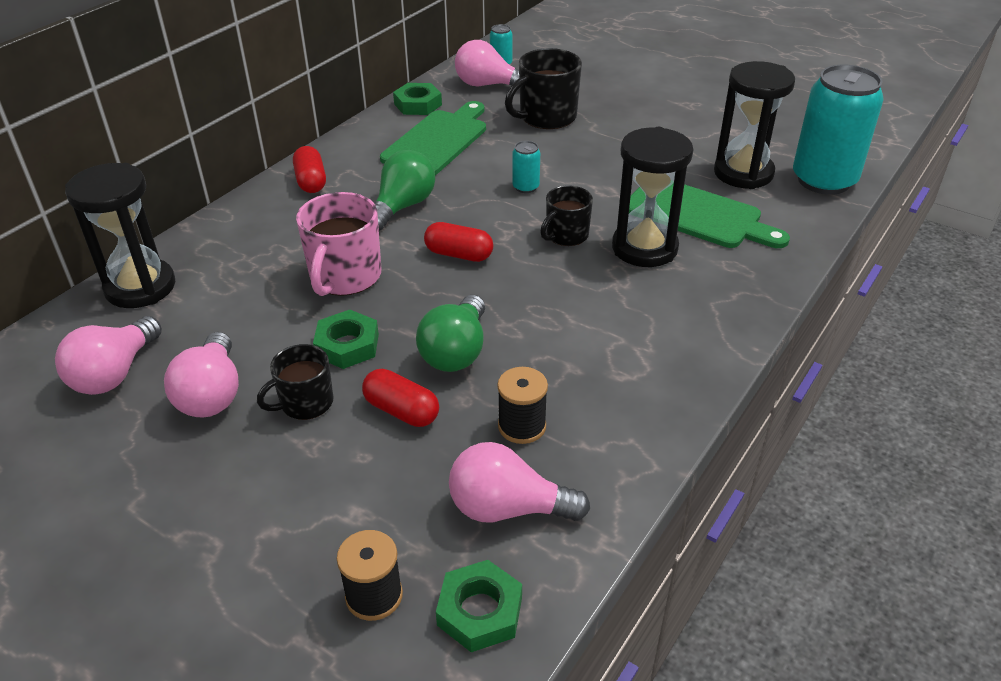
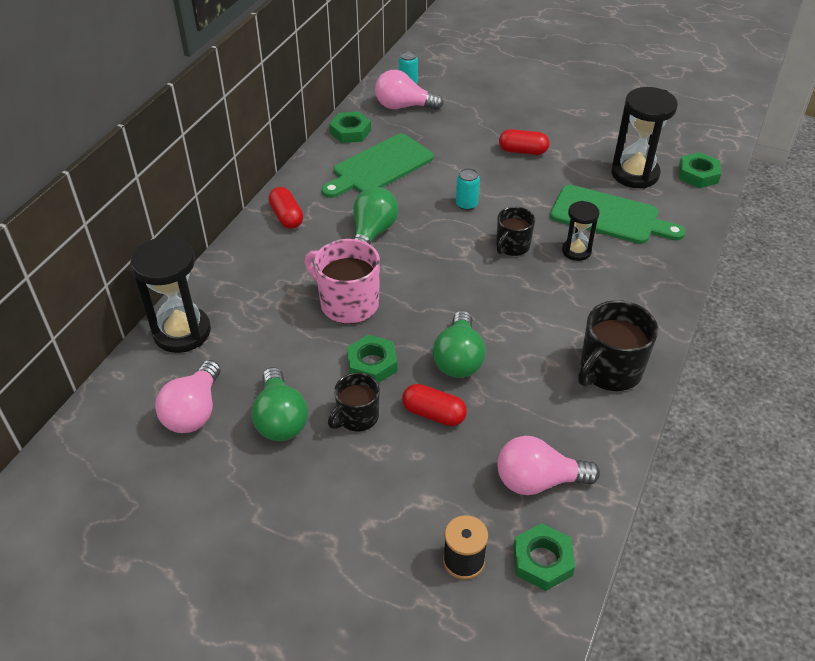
camera: 10 degrees left, 5 degrees up
pink light bulb [164,332,239,417] -> green light bulb [251,367,308,441]
pink mug [296,192,381,296] -> pink mug turned 120 degrees clockwise [305,239,380,324]
green cutting board [380,101,486,175] -> green cutting board turned 150 degrees counterclockwise [322,134,434,198]
red capsule [424,222,493,262] -> red capsule moved to [499,129,549,155]
black spool [497,367,548,444] -> none
black mug [505,48,582,129] -> black mug moved to [578,300,658,391]
black hourglass [612,127,693,267] -> black hourglass [562,201,599,261], size x0.56
turquoise can [793,65,884,195] -> green nut [678,152,721,188]

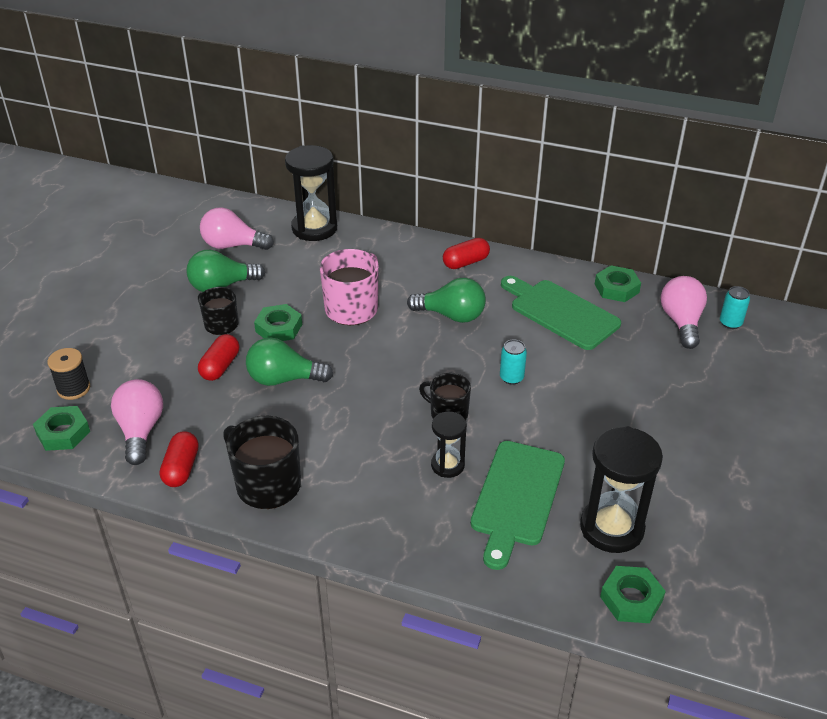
camera: 85 degrees right, 5 degrees down
red capsule [499,129,549,155] -> red capsule moved to [160,431,199,487]

